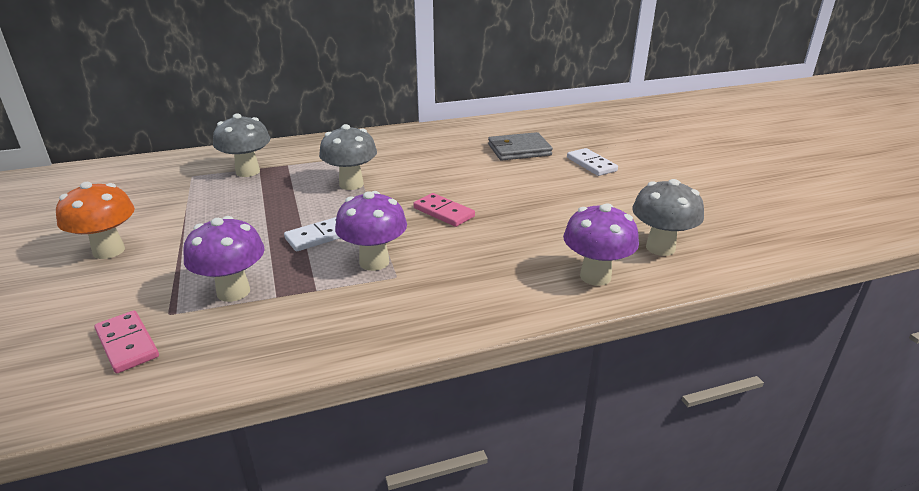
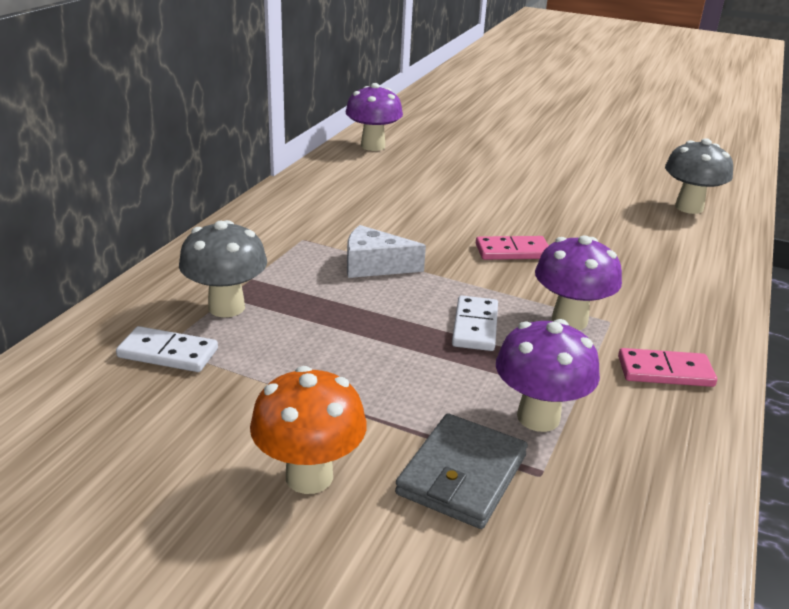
camera: 50 degrees left, 0 degrees up
pink domino [94,311,159,373] -> pink domino moved to [618,348,717,387]
grey mushroom [319,124,377,190] -> white cheese [347,225,426,278]
grey wallet [488,132,553,161] -> grey wallet moved to [395,413,528,529]
purple mushroom [563,203,639,286] -> purple mushroom moved to [346,83,403,151]
white domino [567,148,618,176] -> white domino moved to [116,326,218,372]

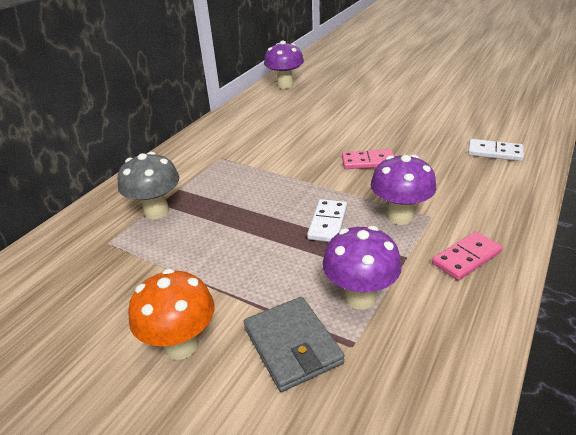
camera: 10 degrees right, 5 degrees up
white domino [116,326,218,372] -> white domino moved to [468,139,524,161]
white cheese [347,225,426,278] -> none
grey wallet [395,413,528,529] -> grey wallet turned 60 degrees counterclockwise [244,297,345,392]
pink domino [618,348,717,387] -> pink domino turned 45 degrees counterclockwise [432,231,502,280]
grey mushroom [665,138,733,214] -> none

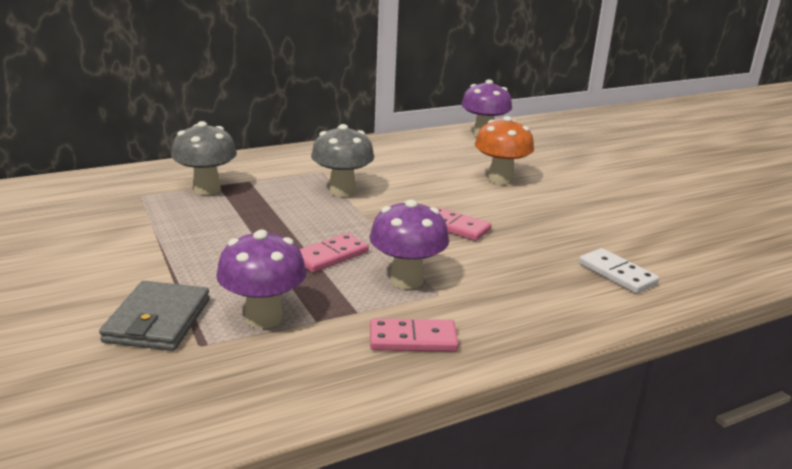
camera: 30 degrees right, 10 degrees down
orange mushroom [128,269,215,360] -> orange mushroom moved to [475,116,534,185]
white domino [307,199,347,242] -> pink domino [300,233,369,273]
none -> grey mushroom [311,124,374,197]

